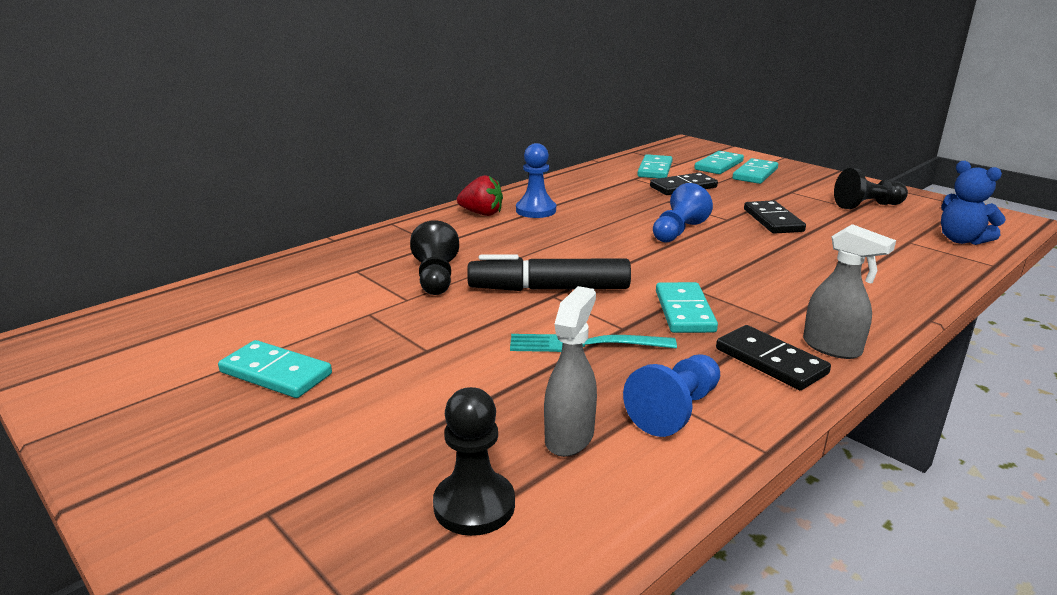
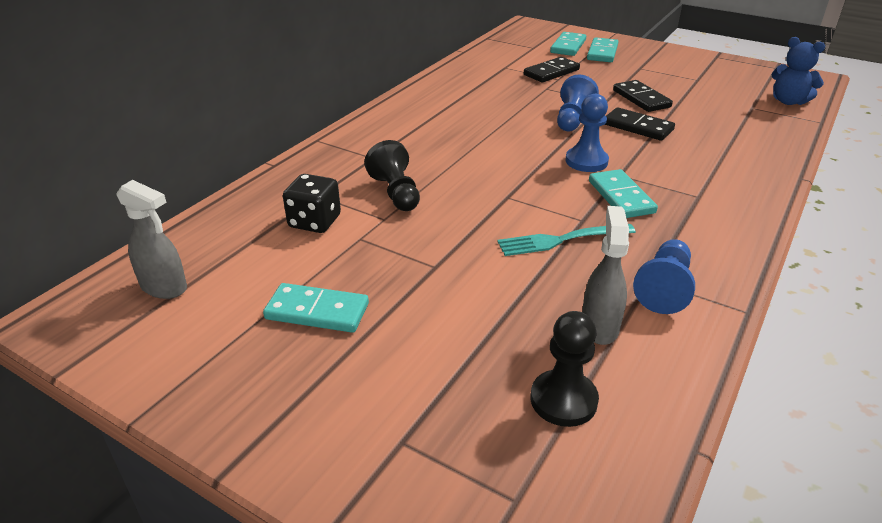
camera: 15 degrees left, 10 degrees up
red strawberry [457,175,503,216] -> none
black marker [467,254,631,291] -> none
blue pawn [516,143,556,218] -> blue pawn moved to [566,94,609,172]
turquoise domino [637,154,673,178] -> none
black domino [716,325,831,390] -> black domino moved to [604,107,675,141]
grey spray bottle [803,224,896,359] -> grey spray bottle moved to [116,180,187,299]
black pawn [834,168,908,209] -> none
none -> black dice [283,174,341,233]

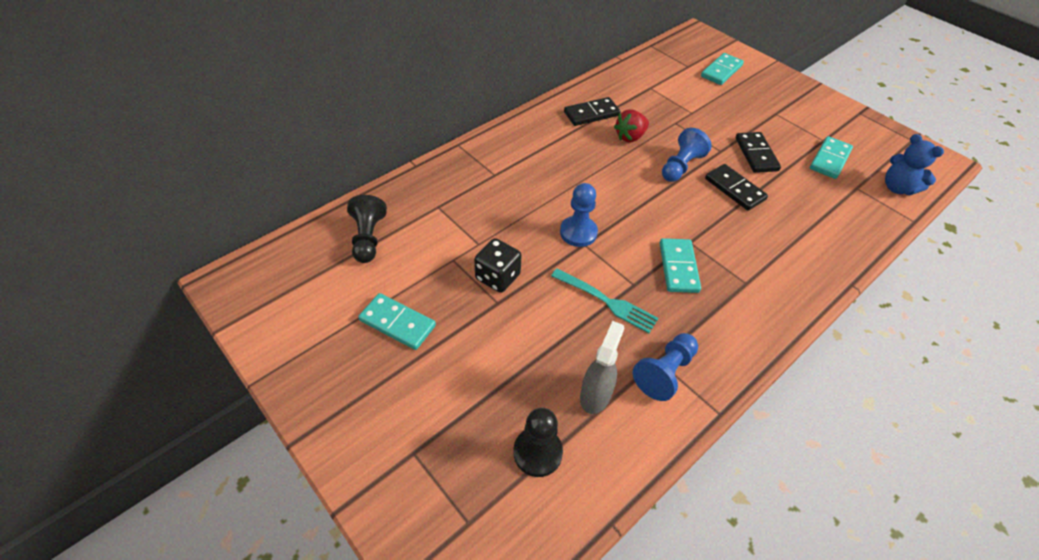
camera: 15 degrees right, 15 degrees up
grey spray bottle [116,180,187,299] -> none
black dice [283,174,341,233] -> black dice moved to [474,238,522,293]
black pawn [364,140,420,211] -> black pawn moved to [347,195,387,263]
turquoise fork [497,224,636,256] -> turquoise fork turned 150 degrees counterclockwise [551,269,659,333]
black domino [524,57,580,82] -> black domino moved to [564,97,621,126]
blue pawn [566,94,609,172] -> blue pawn moved to [560,183,598,247]
turquoise domino [587,37,619,62] -> turquoise domino moved to [810,136,853,179]
none -> red strawberry [614,109,649,142]

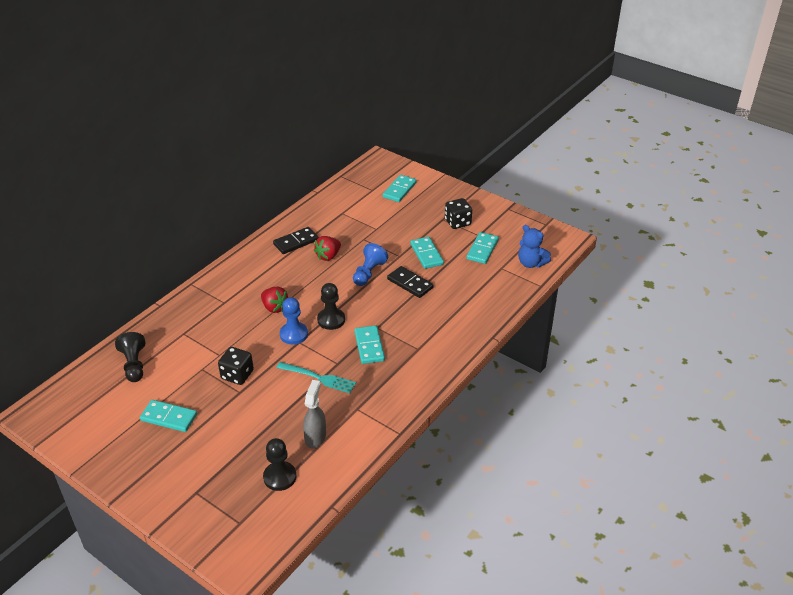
camera: 10 degrees left, 10 degrees down
blue pawn [633,333,698,401] -> none
black domino [735,132,781,173] -> turquoise domino [410,237,444,269]
none -> red strawberry [261,287,288,313]
none -> black pawn [317,283,345,330]
none -> black dice [445,198,472,229]

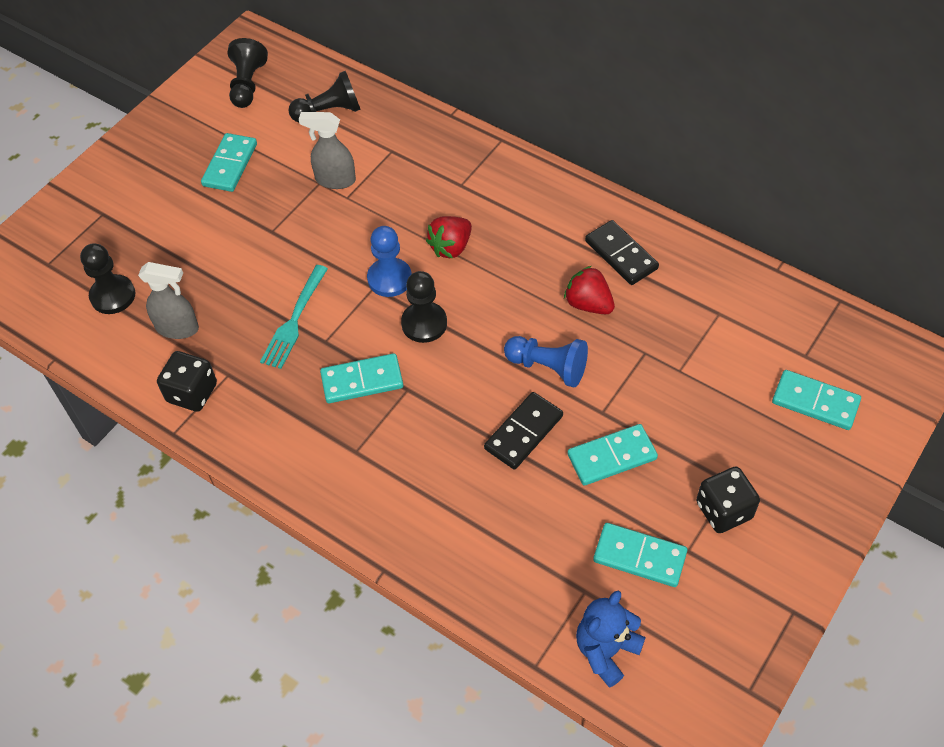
camera: 90 degrees right, 15 degrees up
black dice [218,347,254,385] -> black dice moved to [157,351,217,412]
none -> black pawn [228,38,268,108]
none -> grey spray bottle [299,112,356,189]

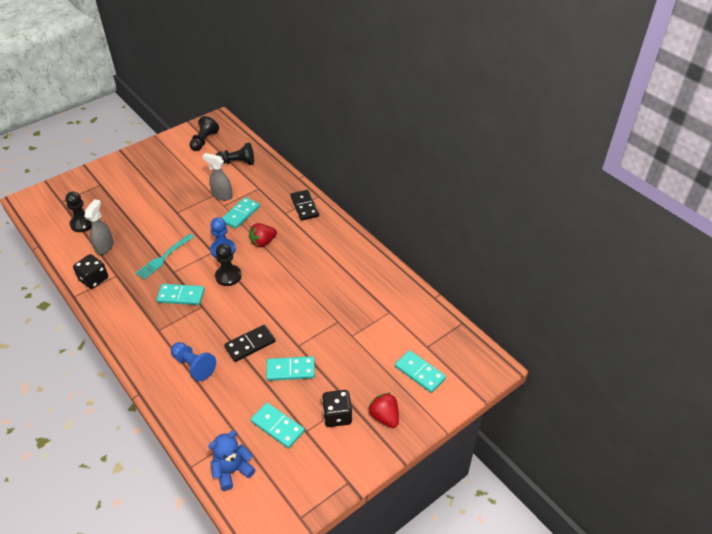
camera: 15 degrees right, 10 degrees down
grey spray bottle [138,262,199,339] -> grey spray bottle turned 105 degrees counterclockwise [85,199,114,255]
turquoise domino [201,133,257,192] -> turquoise domino moved to [222,197,260,229]
blue pawn [504,336,588,387] -> blue pawn moved to [171,342,216,381]
red strawberry [564,266,615,314] -> red strawberry moved to [368,393,399,428]
black domino [585,220,659,285] -> black domino moved to [290,190,319,221]

